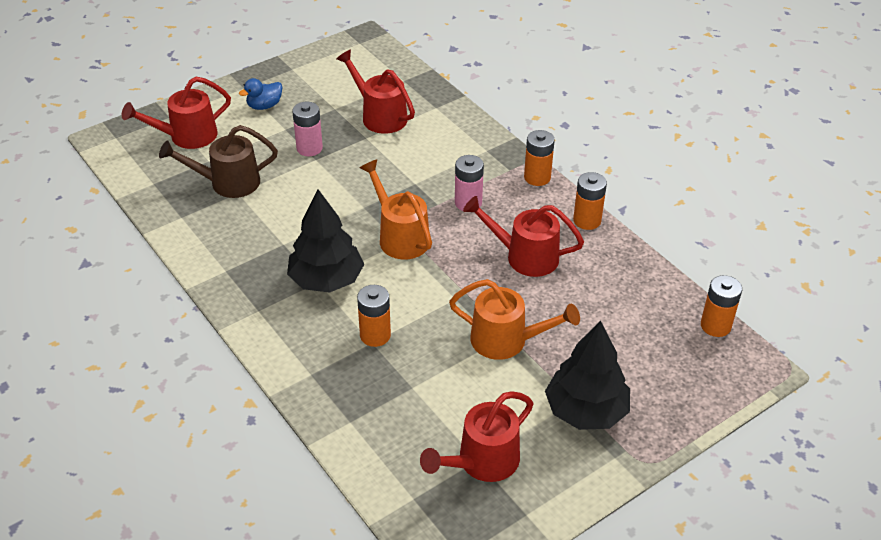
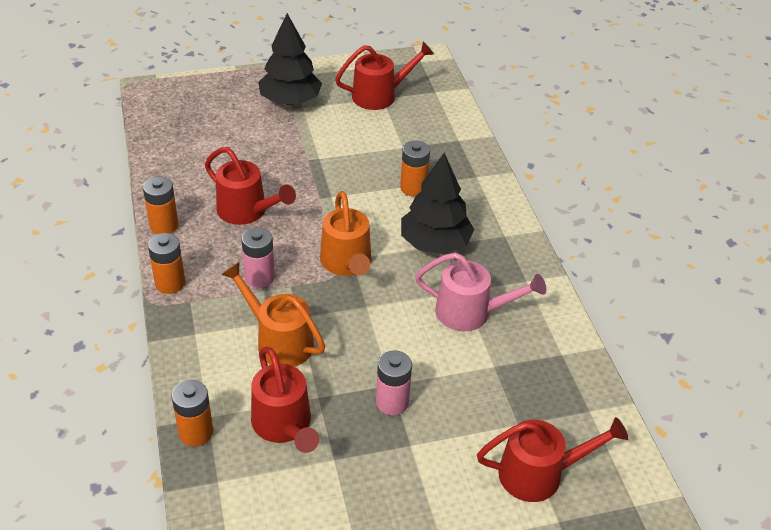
camera: 160 degrees left, 0 degrees up
brown watering can [159,125,278,198] -> none
blue duck [239,78,283,110] -> none
orange watering can [449,279,580,360] -> orange watering can moved to [221,262,325,367]
orange battery [701,275,742,337] -> orange battery moved to [171,380,213,446]
none -> pink watering can [415,252,546,331]

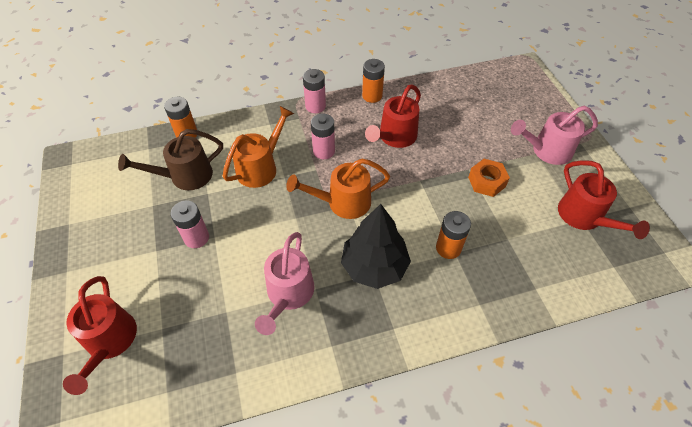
camera: 90 degrees right, 10 degrees up
orange battery [148,233,185,294] -> pink battery [303,69,326,113]
red watering can [251,347,319,453] -> brown watering can [118,129,223,190]
black tree [258,13,322,105] -> pink watering can [511,106,598,165]
none -> orange nut [468,159,510,197]

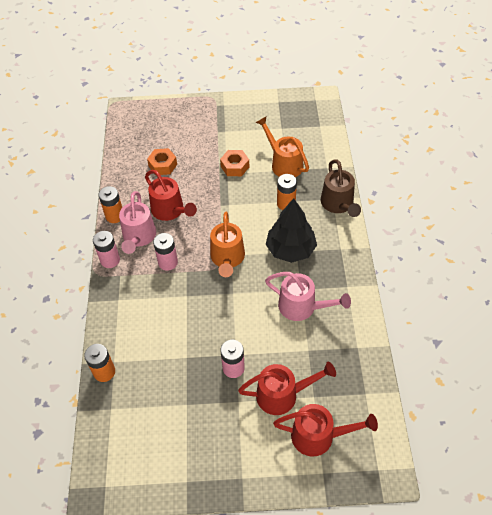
camera: 75 degrees left, 0 degrees up
brown watering can [118,129,223,190] -> brown watering can moved to [321,159,361,217]
orange watering can [223,106,294,188] -> orange watering can moved to [256,117,309,177]
pink watering can [511,106,598,165] -> pink watering can moved to [119,191,156,254]
red watering can [558,160,650,239] -> red watering can moved to [238,362,336,415]
none -> orange nut [147,148,177,175]

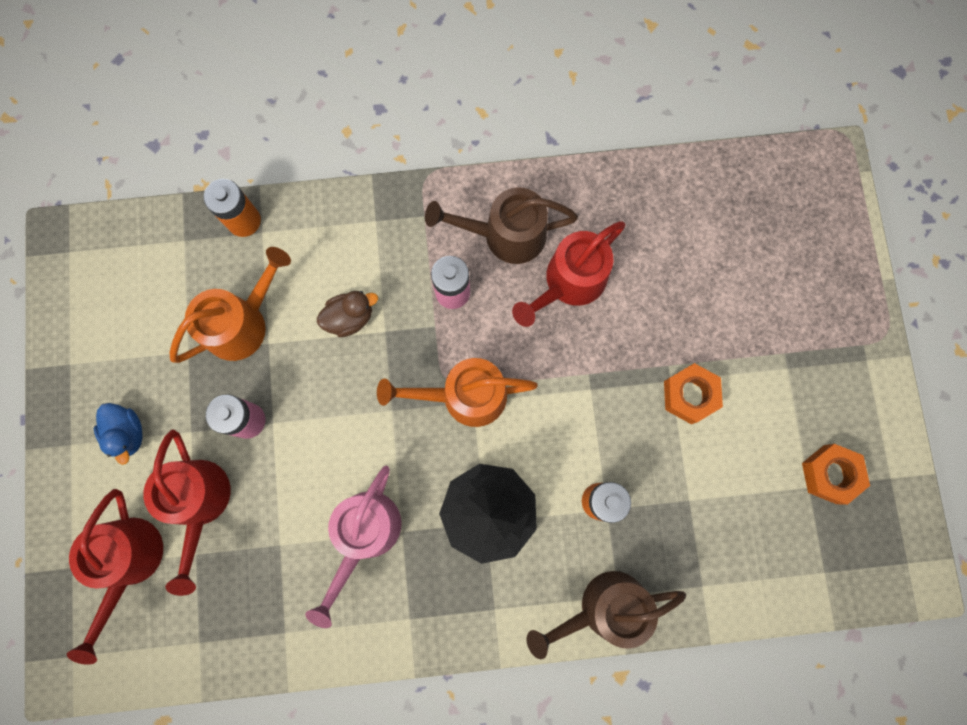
camera: 85 degrees right, 25 degrees up
pink battery [93,231,120,268] -> none
orange battery [98,186,122,223] -> none
pink watering can [119,191,156,254] -> brown watering can [425,187,578,264]
orange nut [147,148,177,175] -> orange nut moved to [802,444,870,505]
orange watering can [256,117,309,177] -> orange watering can moved to [170,247,291,363]
none -> blue duck [94,403,143,465]
none -> brown duck [317,291,378,337]

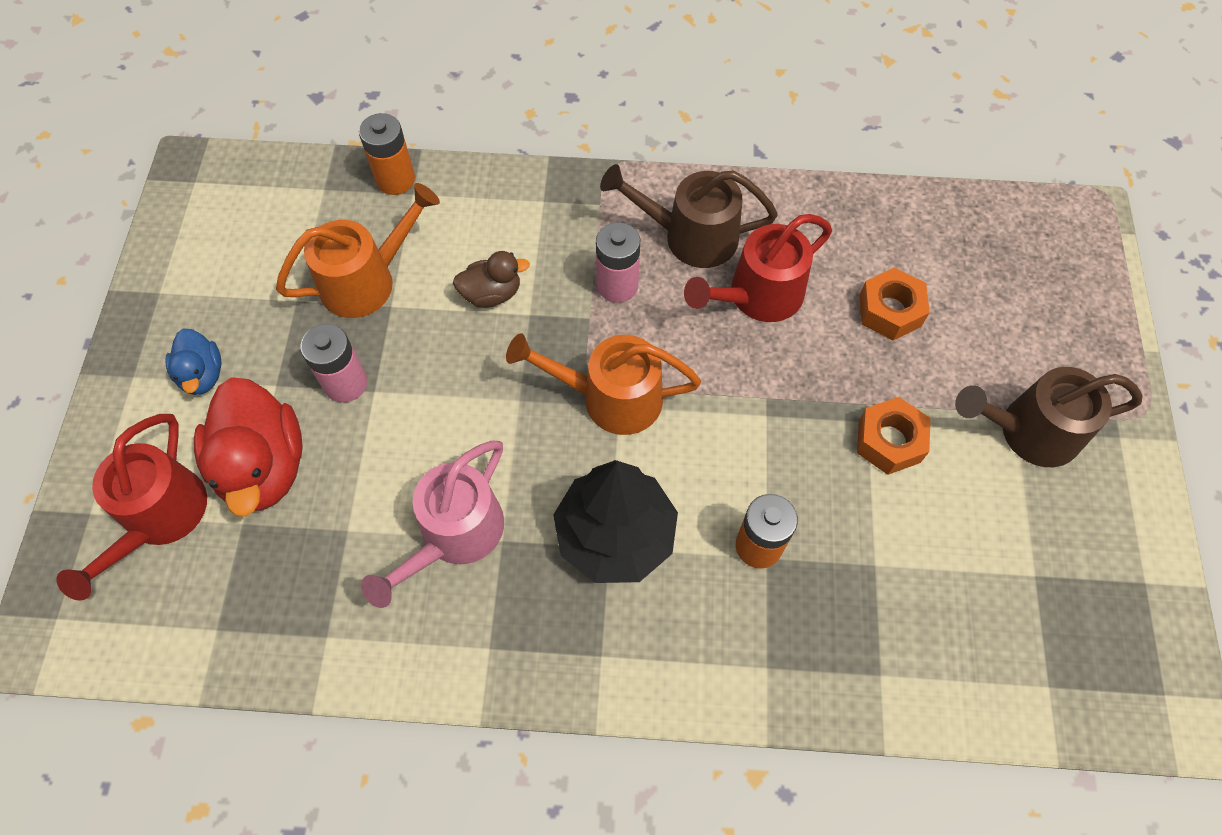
camera: 10 degrees right, 15 degrees down
red watering can [143,430,231,596] -> red duck [194,377,303,517]
brown watering can [527,571,686,659] -> brown watering can moved to [955,367,1142,467]
orange nut [802,444,870,505] -> orange nut moved to [859,267,930,340]

